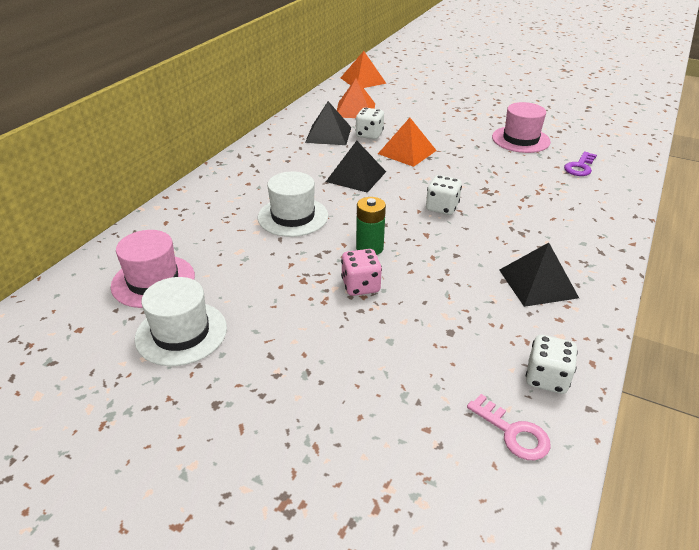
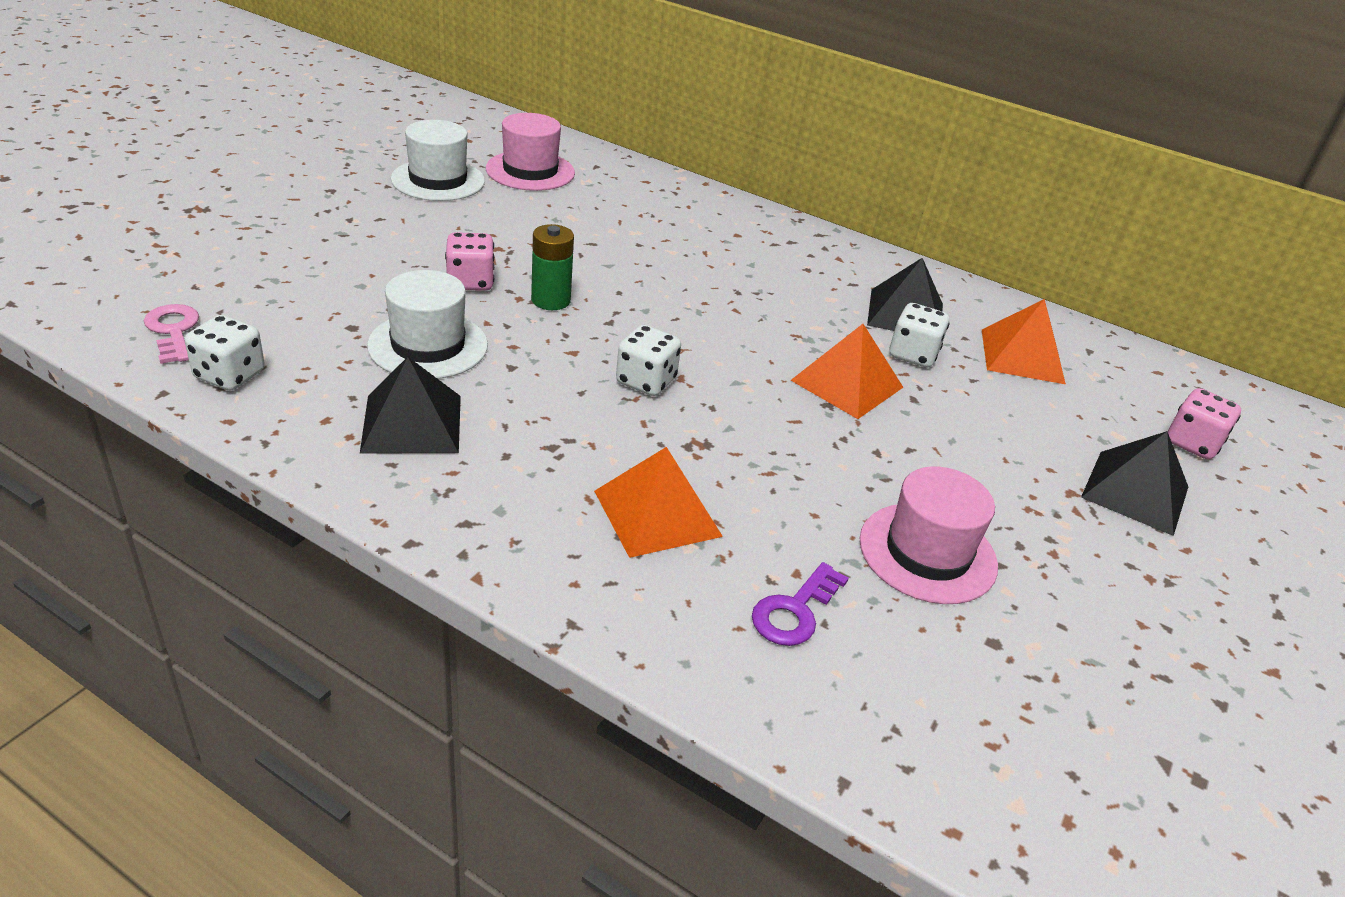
camera: 90 degrees right, 0 degrees up
white hat [258,172,328,237] -> white hat moved to [367,270,488,379]
black pyramid [326,141,386,193] -> black pyramid moved to [1081,431,1188,536]
orange pyramid [341,51,387,88] -> orange pyramid moved to [594,447,723,558]
pink key [467,394,551,460] -> pink key turned 105 degrees clockwise [144,304,199,364]
purple key [564,151,597,176] -> purple key turned 90 degrees counterclockwise [752,562,849,646]
none -> pink dice [1168,388,1241,459]

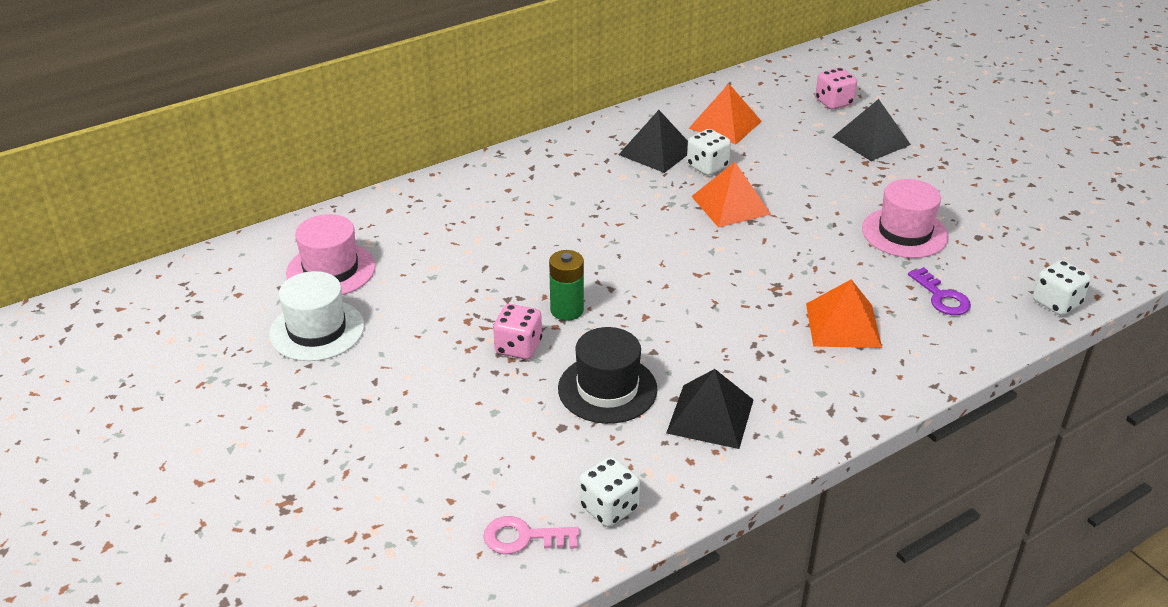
camera: 60 degrees left, 0 degrees up
white hat [367,270,488,379] -> black hat [558,327,658,424]
white dice [616,325,681,396] -> white dice moved to [1033,260,1091,315]

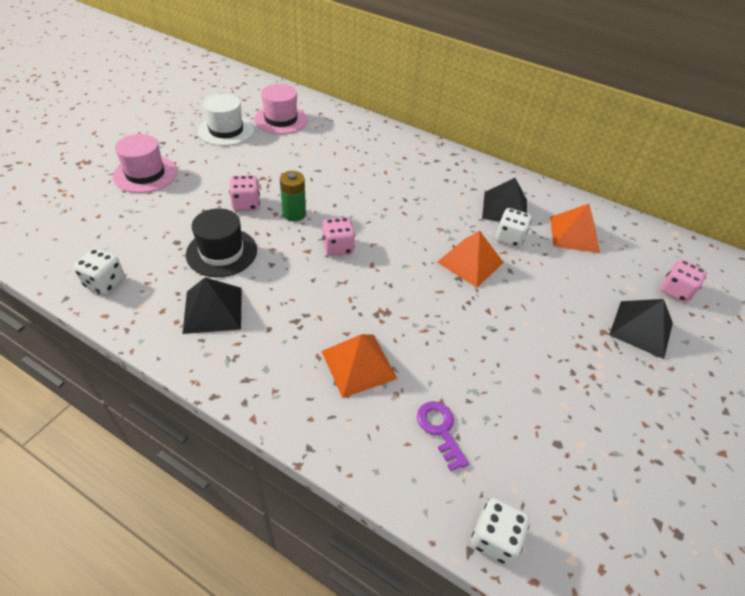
camera: 60 degrees right, 10 degrees up
pink key [483,516,580,554] -> none
pink hat [862,179,949,258] -> pink hat moved to [113,134,177,193]
purple key [908,267,971,315] -> purple key turned 120 degrees clockwise [417,401,469,471]
none -> pink dice [322,217,355,256]

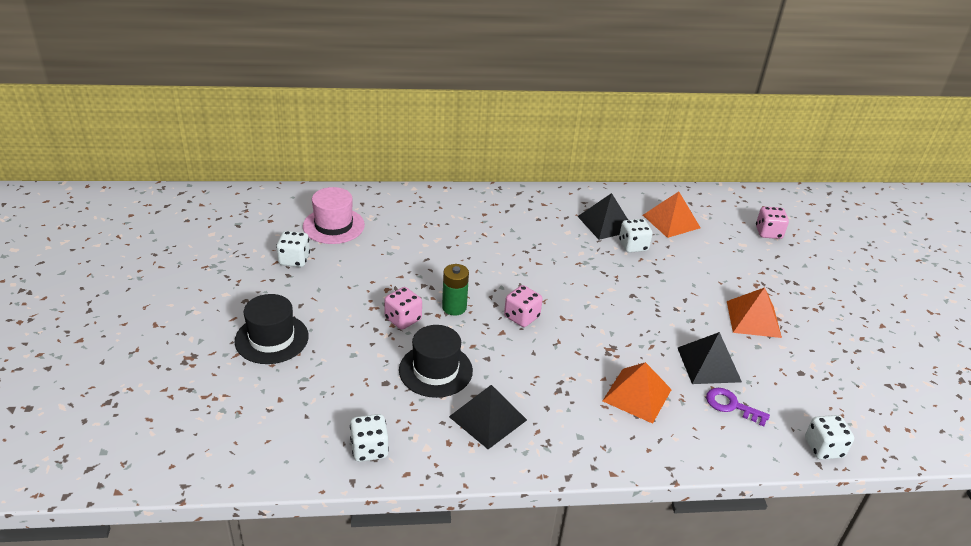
camera: 35 degrees left, 10 degrees down
pink hat [113,134,177,193] -> black hat [235,294,309,364]
white hat [198,94,254,146] -> white dice [276,231,310,267]
orange pyramid [437,231,504,288] -> orange pyramid moved to [727,287,782,338]
black pyramid [609,299,673,359] -> black pyramid moved to [678,332,742,384]

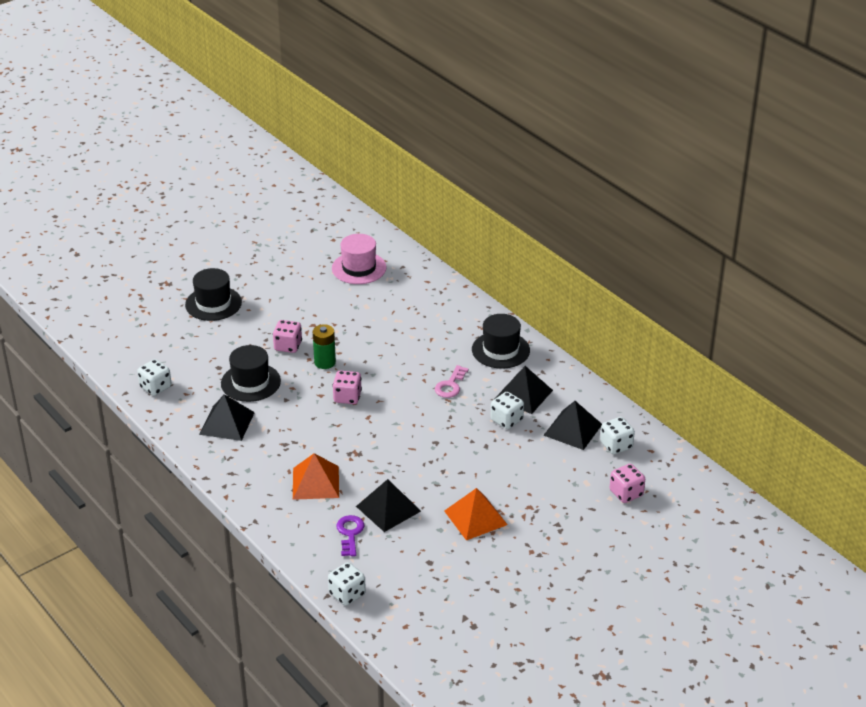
camera: 60 degrees right, 0 degrees up
white dice [276,231,310,267] -> white dice moved to [600,417,635,454]
orange pyramid [643,191,701,238] -> black pyramid [543,401,602,450]
none -> pink key [435,365,469,398]
none -> black hat [472,314,530,369]

